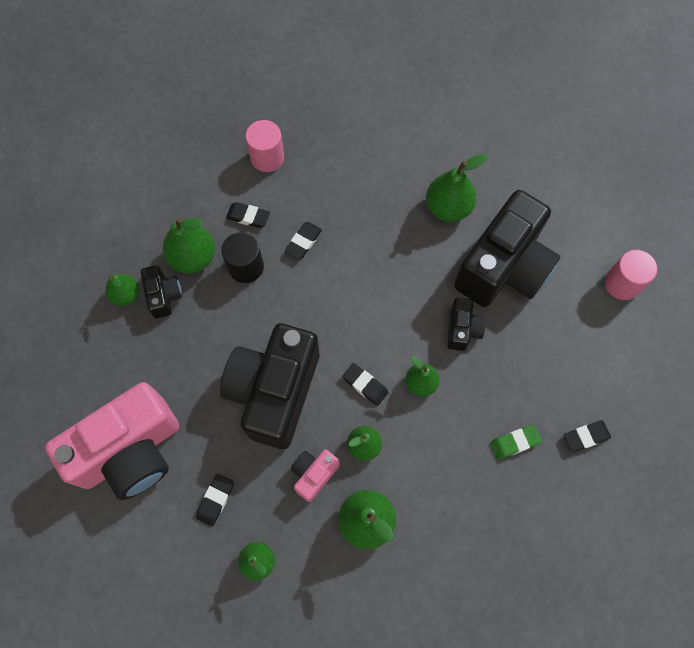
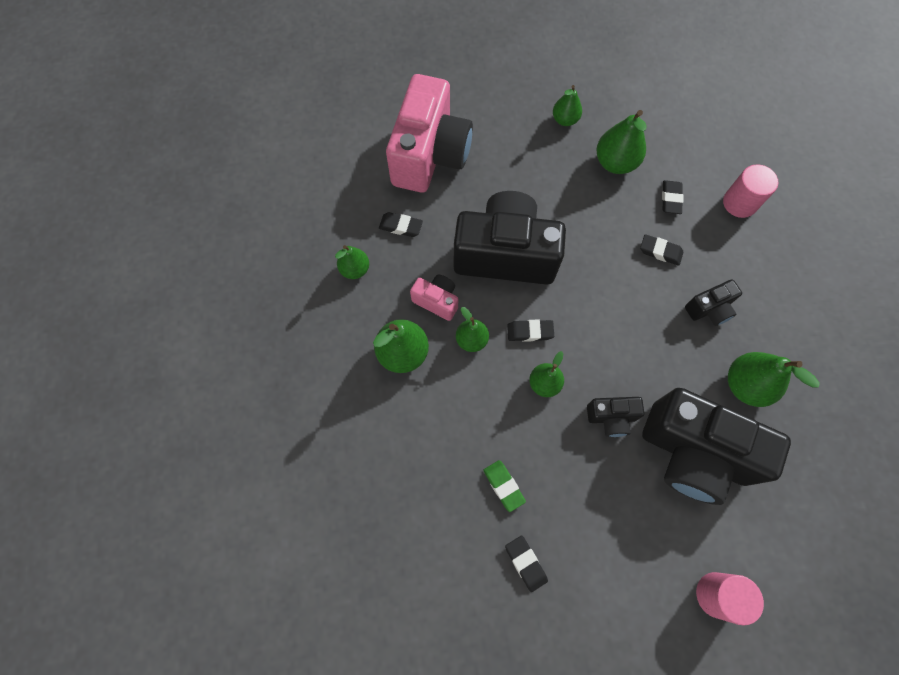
camera: 80 degrees right, 0 degrees up
pink camera [45,382,179,500] -> pink camera turned 120 degrees counterclockwise [386,74,473,193]
black camera [141,265,182,318] -> black camera moved to [685,280,742,326]
black cylinder [221,232,264,283] -> none
black eraser [342,363,389,406] -> black eraser turned 60 degrees clockwise [507,320,554,342]

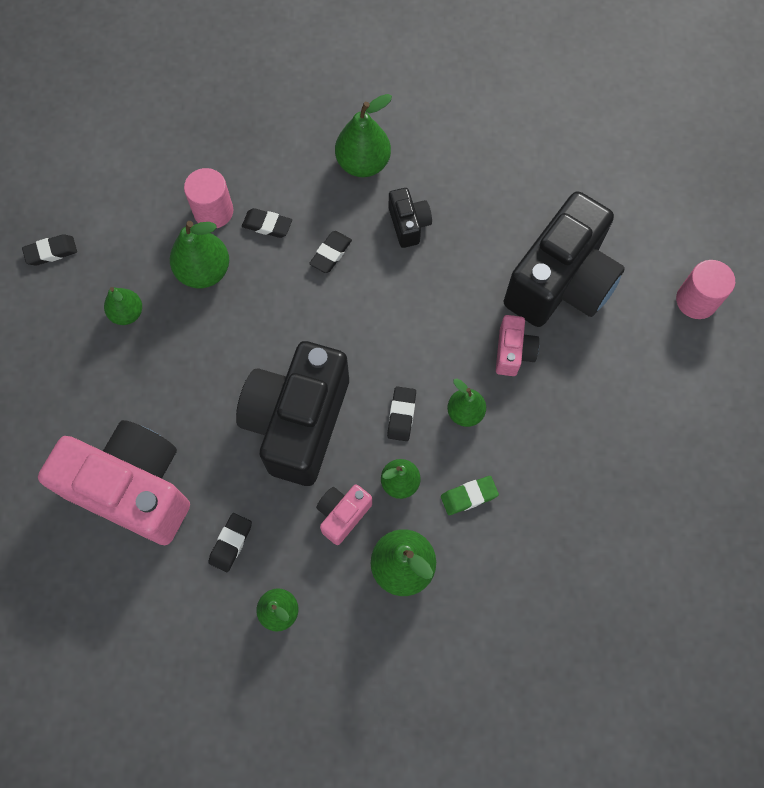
camera: 80 degrees left, 0 degrees up
green eraser [483,460,526,512] -> green eraser moved to [441,476,499,515]
black eraser [505,536,548,592] -> black eraser moved to [22,234,77,266]
black camera [587,397,644,437] -> pink camera [496,315,539,376]
pink cylinder [723,164,778,218] -> pink cylinder moved to [184,168,233,228]
green pear [728,352,820,407] -> green pear moved to [335,94,392,177]

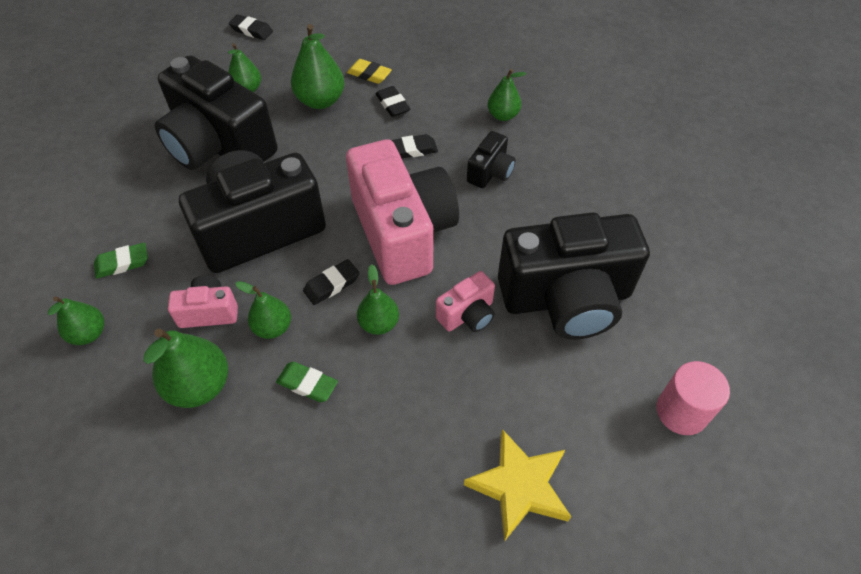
camera: 45 degrees right, 15 degrees down
pink camera [38,420,190,545] -> pink camera moved to [346,139,459,285]
pink cylinder [184,168,233,228] -> yellow eraser [347,59,392,84]
black eraser [208,513,252,572] -> green eraser [94,243,148,279]
green pear [335,94,392,177] -> green pear [487,69,526,121], size x0.63
none -> black camera [155,55,277,170]
none -> yellow star [464,429,571,542]

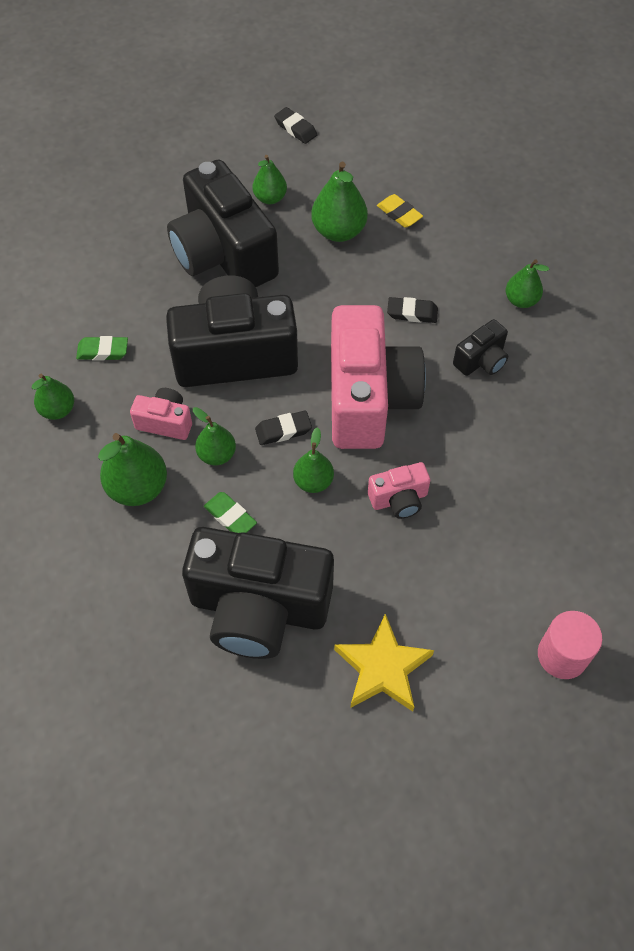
camera: 20 degrees right, 5 degrees up
black eraser [376,86,410,117] -> none
black camera [498,212,650,340] -> black camera moved to [182,527,334,659]

